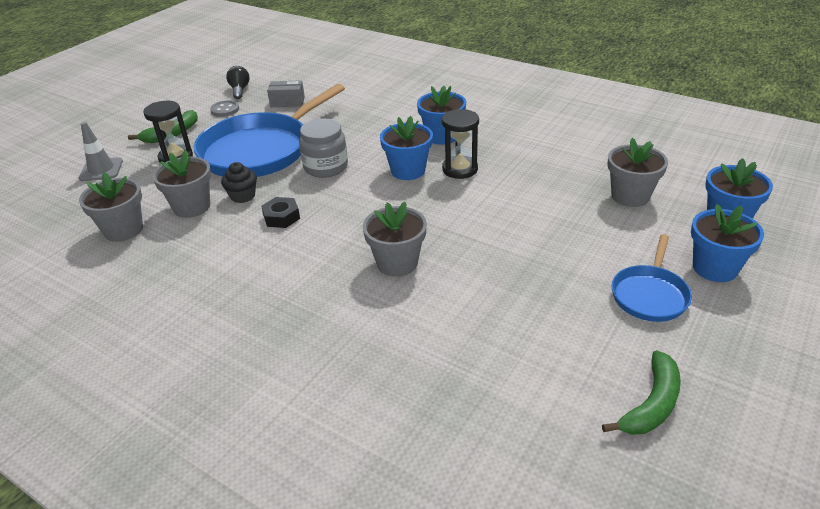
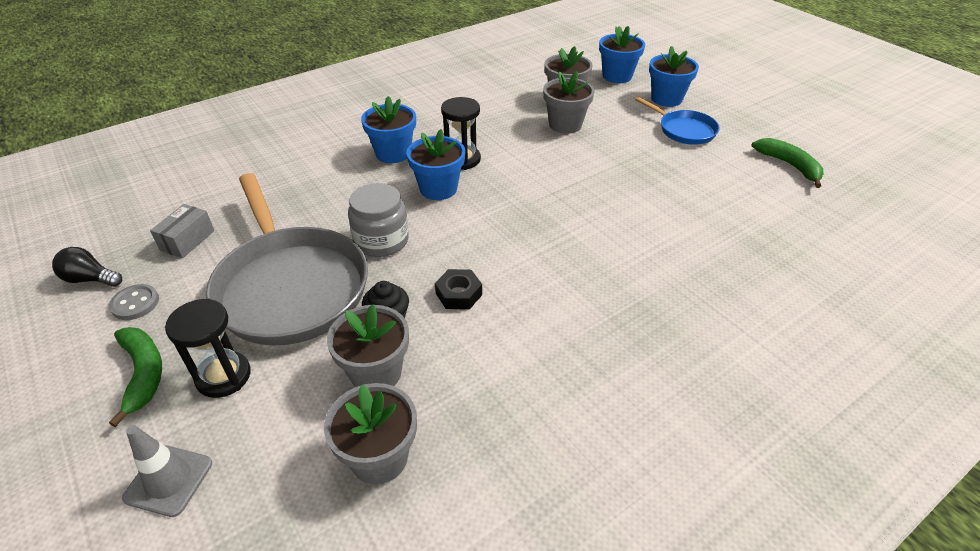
camera: 70 degrees left, 5 degrees up
blue pan [194,84,345,177] -> grey pan [206,173,368,346]
grey flower pot [363,202,427,277] -> grey flower pot moved to [543,71,595,134]

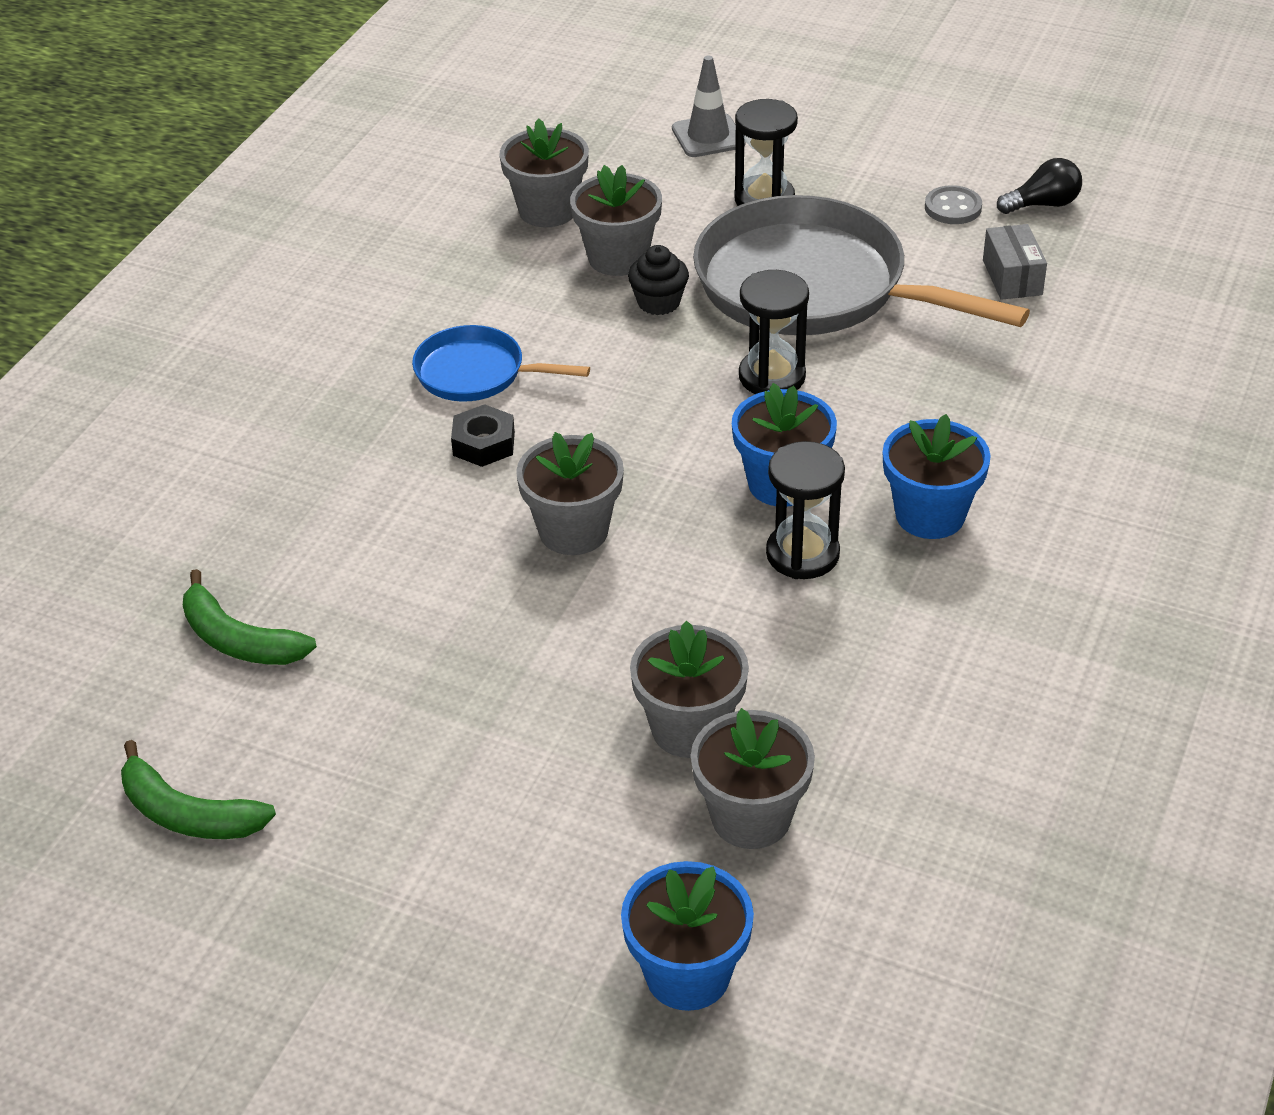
camera: 150 degrees right, 0 degrees up
green banana [109,327,162,427] -> green banana moved to [183,569,317,665]
grey jar [348,183,409,257] -> black hourglass [739,270,809,394]
black nut [435,269,482,310] -> black nut moved to [451,404,515,467]
blue pan [635,97,720,145] -> blue pan moved to [412,325,590,402]
blue flower pot [649,46,699,107] -> none
none -> grey flower pot [516,432,624,555]

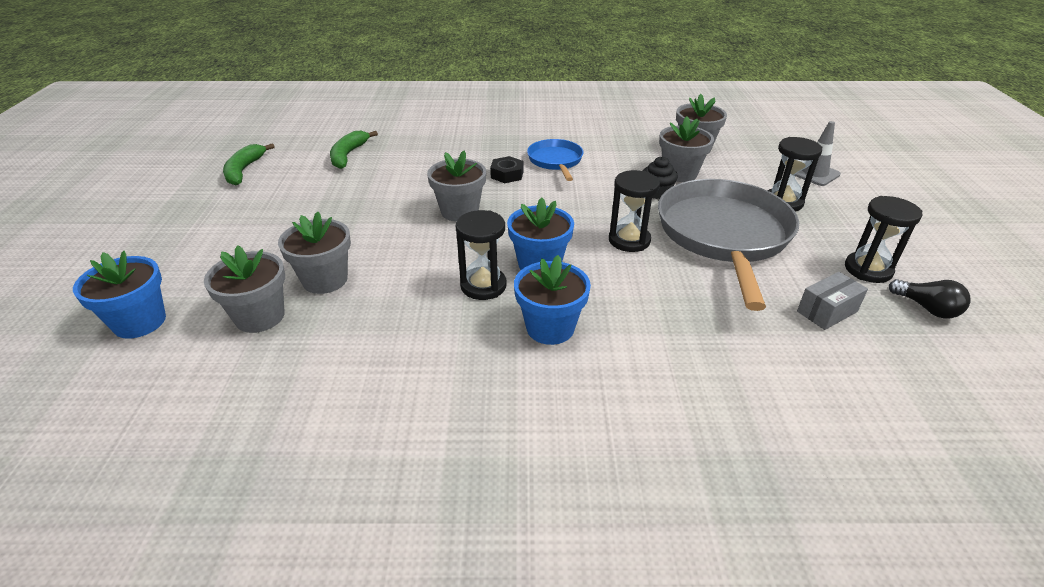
camera: 65 degrees right, 5 degrees down
grey button [925,185,982,224] -> black hourglass [845,196,922,283]

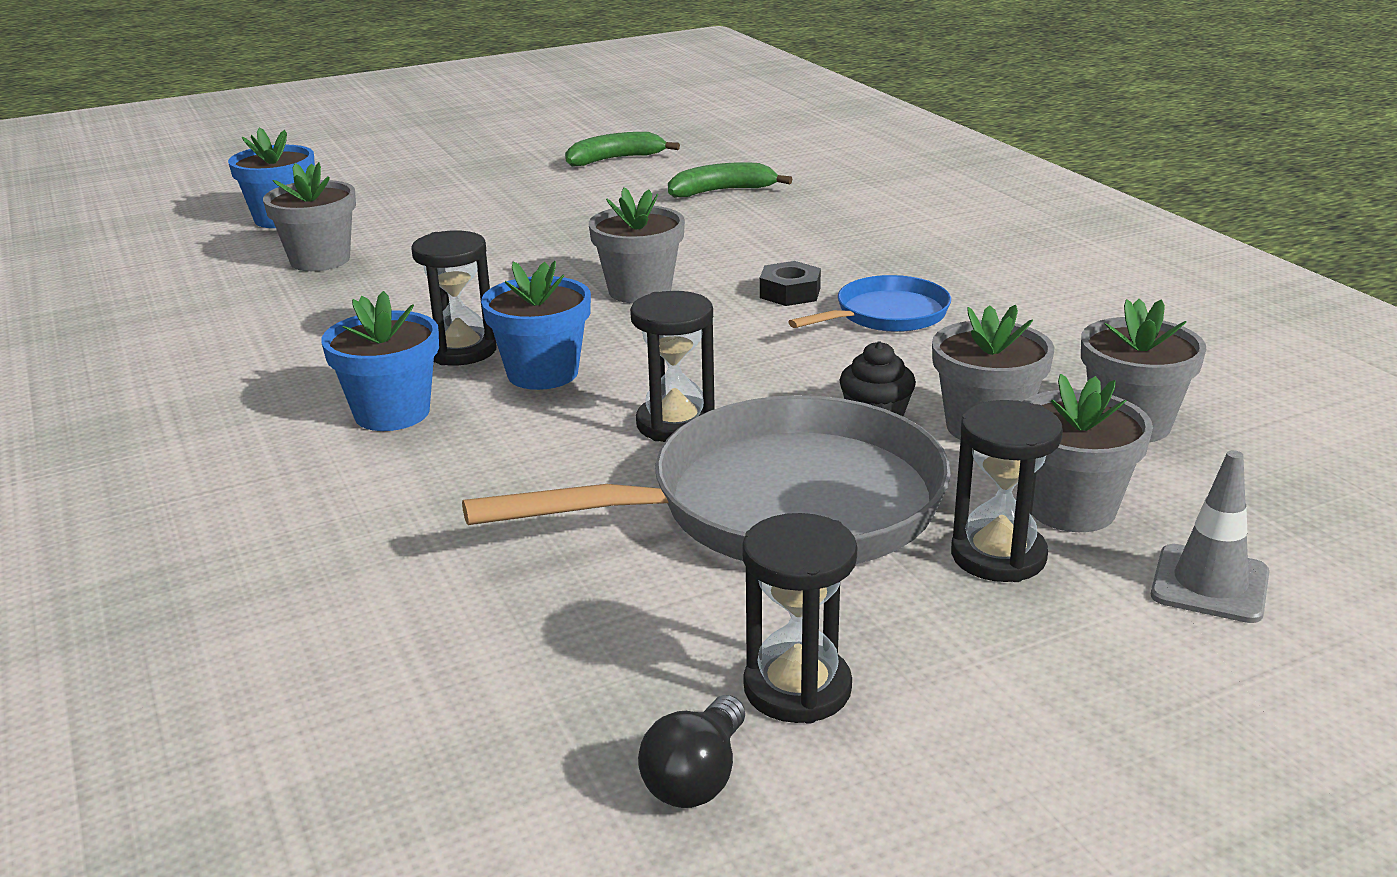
camera: 65 degrees right, 10 degrees down
grey flower pot [278,212,351,294] -> grey flower pot moved to [1022,374,1153,532]
grey box [797,272,868,330] -> none

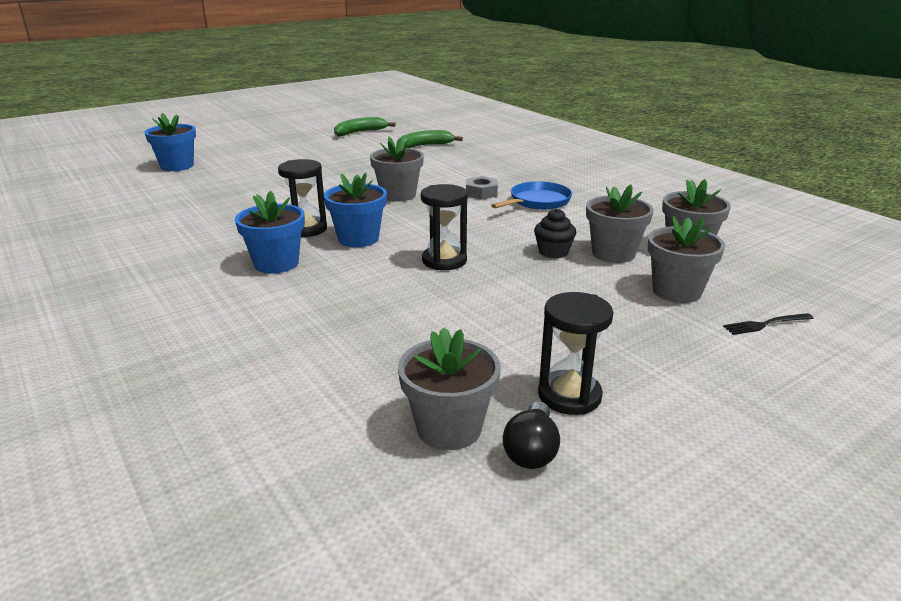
camera: 10 degrees left, 0 degrees up
grey flower pot [263,162,356,271] -> grey flower pot moved to [398,327,501,450]
grey pan [462,395,951,564] -> none
black nut [760,261,821,306] -> grey nut [466,176,498,200]
black hourglass [951,400,1063,582] -> none
grey traffic cone [1151,450,1270,623] -> black fork [723,313,814,335]

